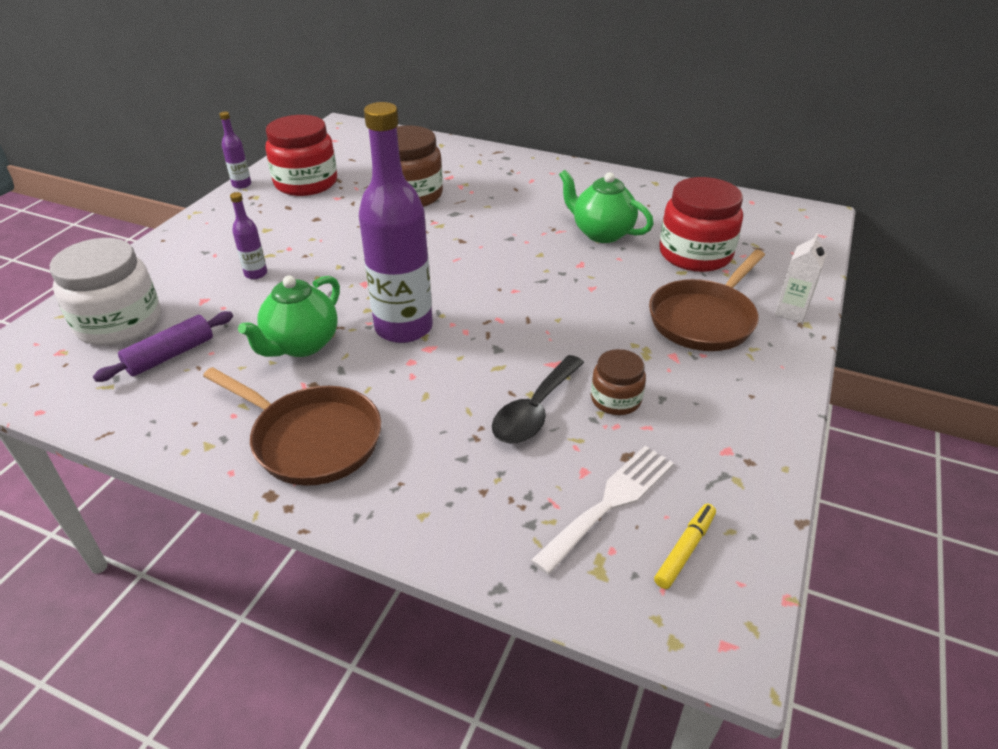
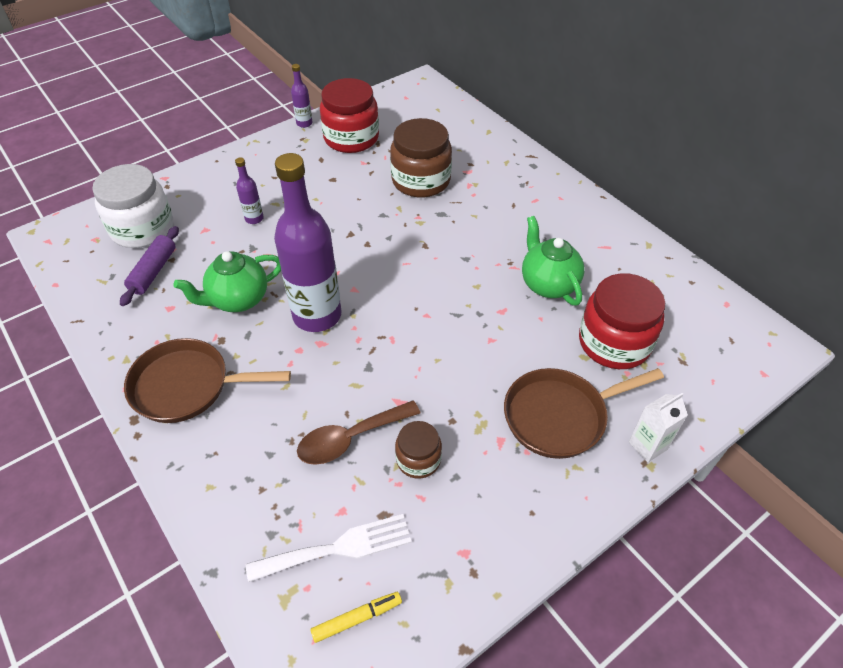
camera: 30 degrees right, 10 degrees up
purple rolling pin [93,311,233,382] -> purple rolling pin turned 60 degrees counterclockwise [120,226,179,306]
brown pan [203,367,381,486] -> brown pan turned 120 degrees clockwise [124,338,291,423]
black spoon [492,355,584,443] -> brown spoon [297,400,420,465]

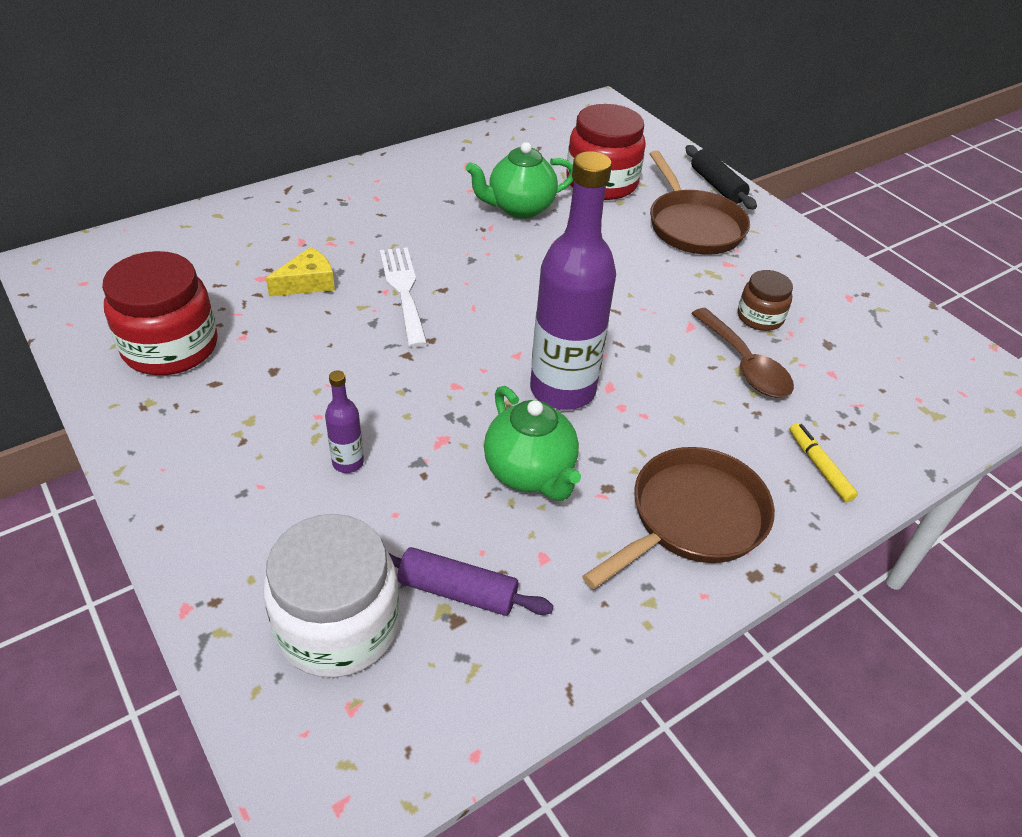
camera: 90 degrees left, 5 degrees down
brown pan [124,338,291,423] -> brown pan turned 135 degrees counterclockwise [582,447,775,589]
white fork [246,514,412,582] -> white fork moved to [380,247,427,348]
purple bottle [291,64,313,128] -> none
yellow marker [310,592,402,643] -> yellow marker moved to [789,423,858,502]
brown jar [390,118,452,197] -> yellow cheese [266,247,335,297]
white carton [629,393,688,462] -> black rolling pin [686,145,757,210]

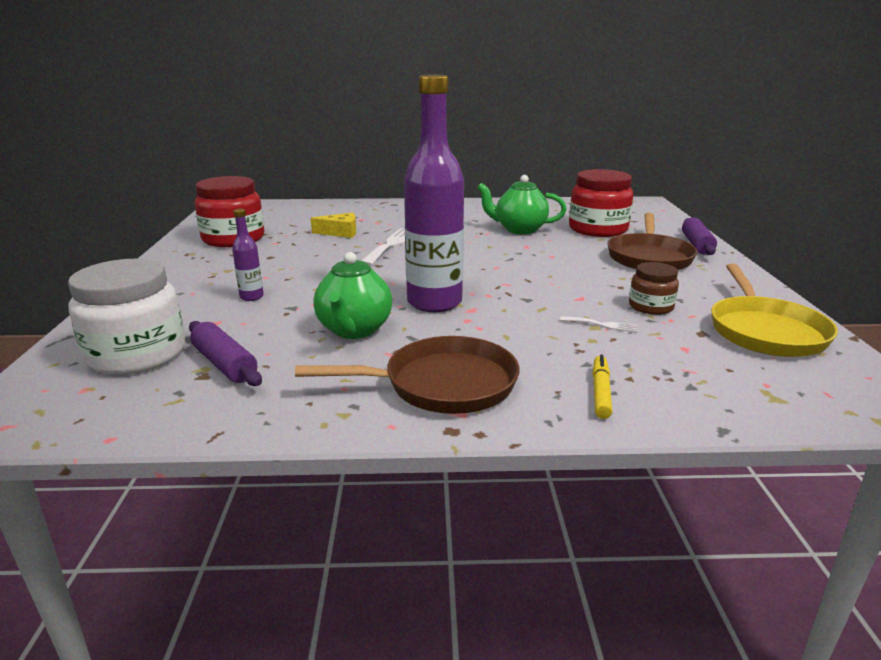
camera: 35 degrees right, 20 degrees down
black rolling pin [686,145,757,210] -> purple rolling pin [682,217,717,255]
brown spoon [691,308,794,397] -> white fork [560,316,638,332]
none -> yellow pan [711,264,838,357]

